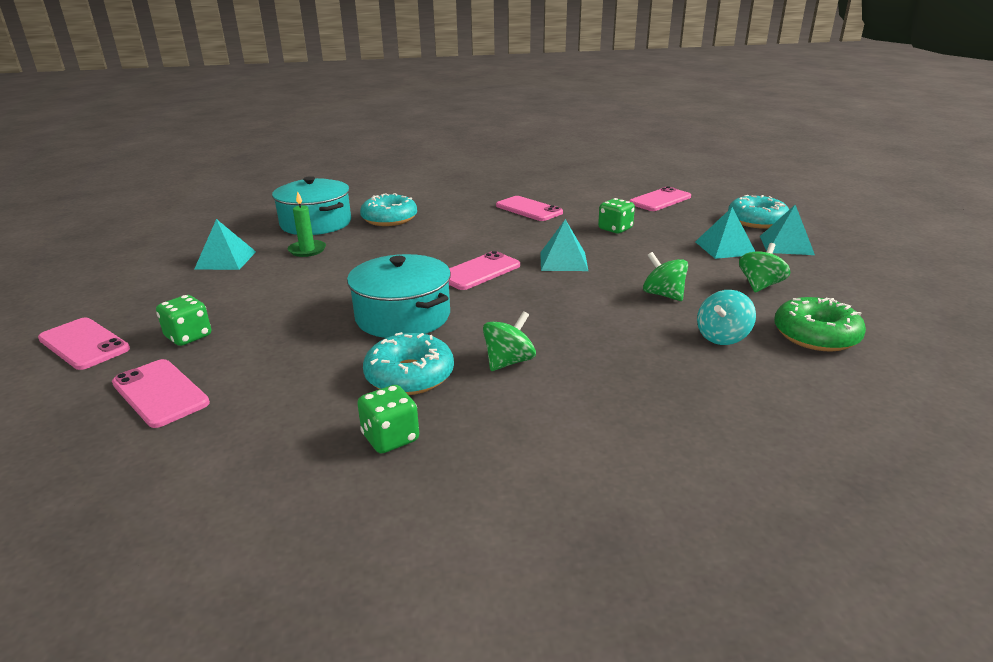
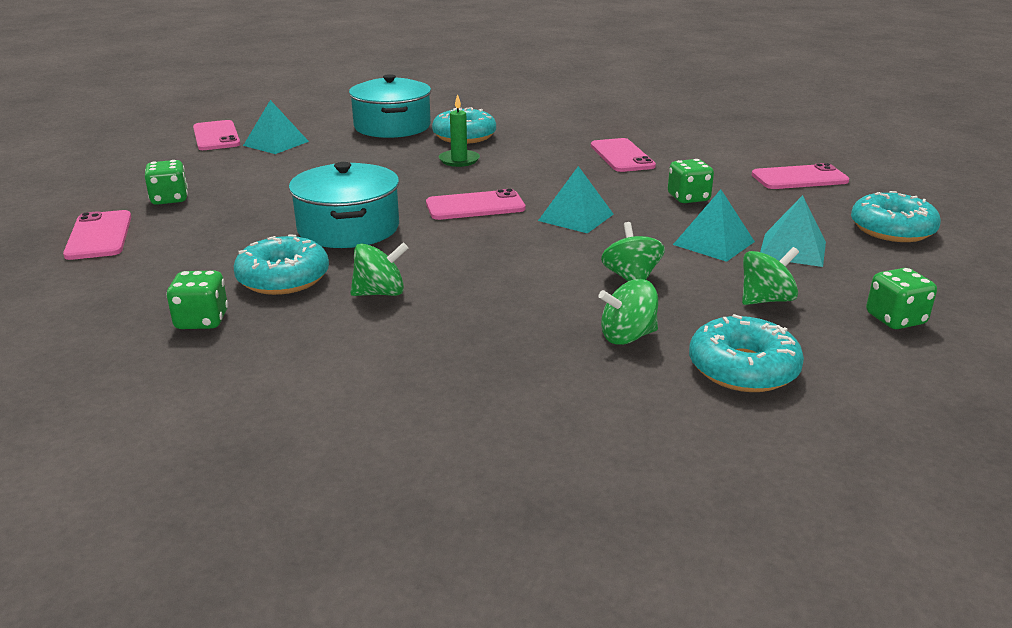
camera: 30 degrees right, 0 degrees up
pink phone [38,318,130,370] -> pink phone moved to [193,120,240,150]
green candle [288,191,326,257] -> green candle moved to [439,94,480,167]
turquoise spinning top [697,290,756,345] -> green spinning top [599,279,658,345]
turquoise pyramid [760,205,815,255] -> turquoise pyramid moved to [673,189,755,262]
green donut [774,297,866,352] -> turquoise donut [689,314,804,392]
none -> green dice [866,268,937,329]

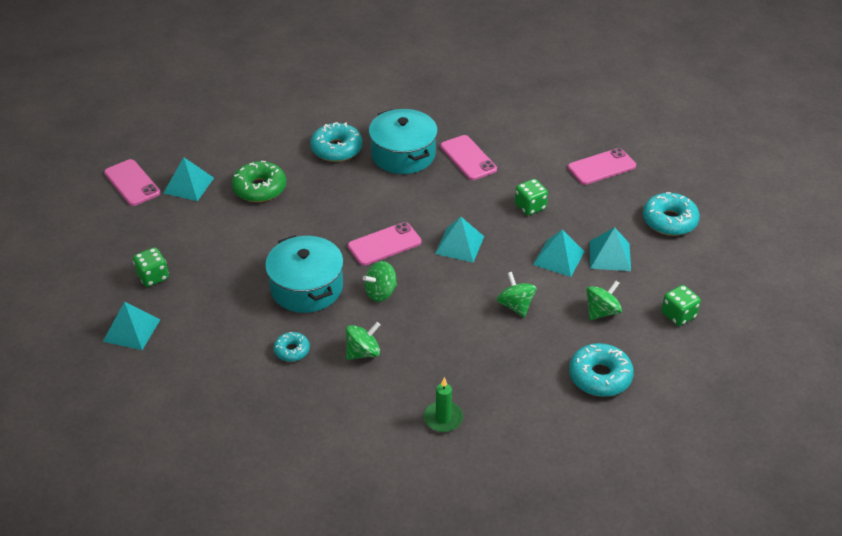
camera: 15 degrees left, 15 degrees up
pink phone [63,210,131,260] -> turquoise pyramid [103,302,161,350]
green dice [166,271,228,329] -> none
turquoise donut [234,235,329,295] -> turquoise donut [274,332,310,362], size x0.58
turquoise pot [349,74,431,138] -> turquoise pot moved to [369,109,438,174]
green candle [439,94,480,167] -> green candle moved to [424,377,463,432]
green spinning top [599,279,658,345] -> green spinning top moved to [363,261,397,302]
none -> green donut [232,161,286,202]

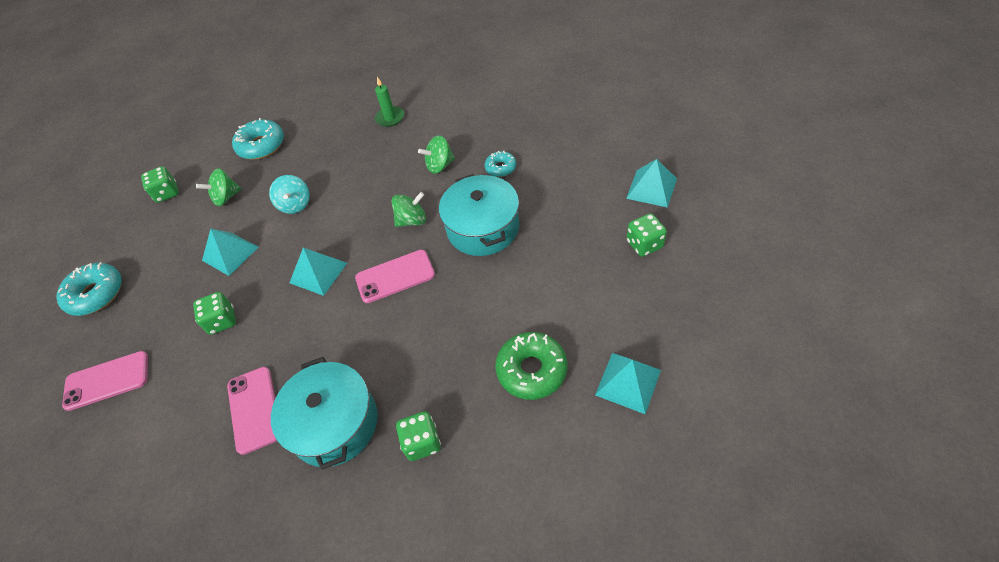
camera: 165 degrees left, 10 degrees up
pink phone [104,159,160,206] -> none
turquoise donut [310,122,363,162] -> green dice [396,411,441,461]
green spinning top [497,272,536,317] -> turquoise spinning top [269,175,310,214]
turquoise pyramid [590,227,631,271] -> none

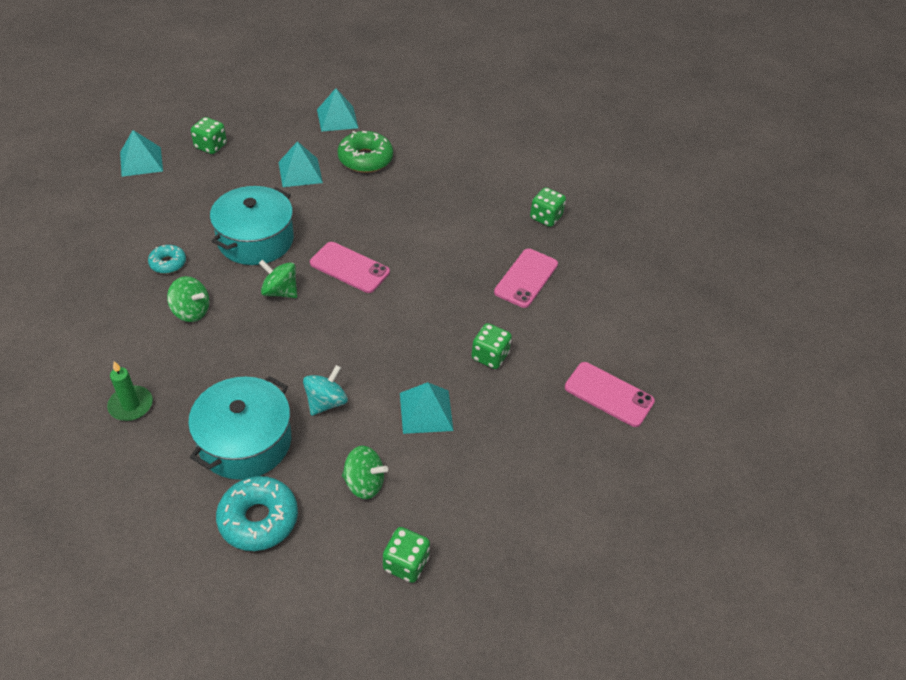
camera: 140 degrees left, 5 degrees down
turquoise donut [56,262,122,316] -> none
turquoise pot [271,357,378,470] -> turquoise pot moved to [188,376,291,480]
turquoise pyramid [289,248,347,296] -> turquoise pyramid moved to [278,141,323,187]
green dice [396,411,441,461] -> green dice moved to [530,187,566,227]

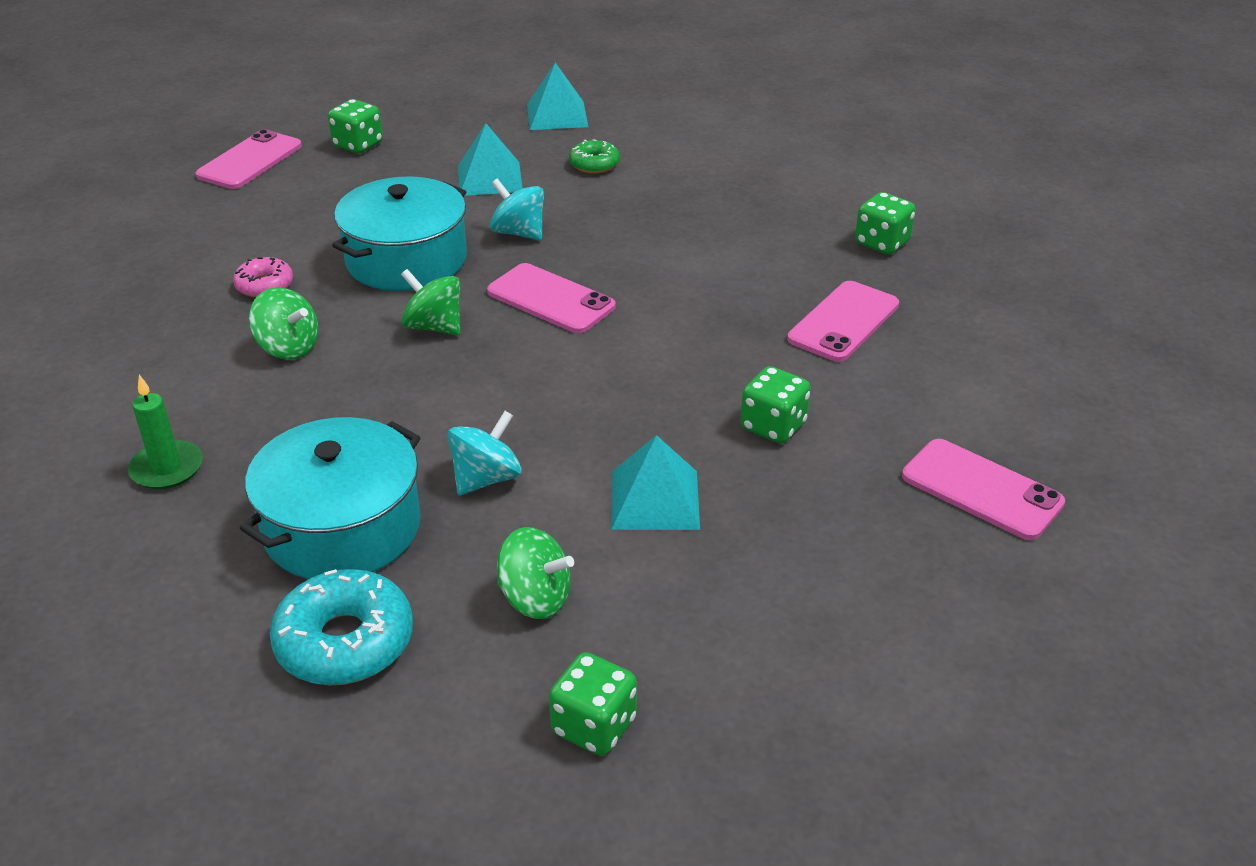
camera: 10 degrees right, 10 degrees down
turquoise pyramid [120,130,163,177] -> pink phone [196,129,302,189]
turquoise donut [148,245,186,274] -> pink donut [233,257,293,298]
green donut [337,131,393,173] -> green donut [569,140,620,174], size x0.58
none -> turquoise spinning top [490,178,544,240]

